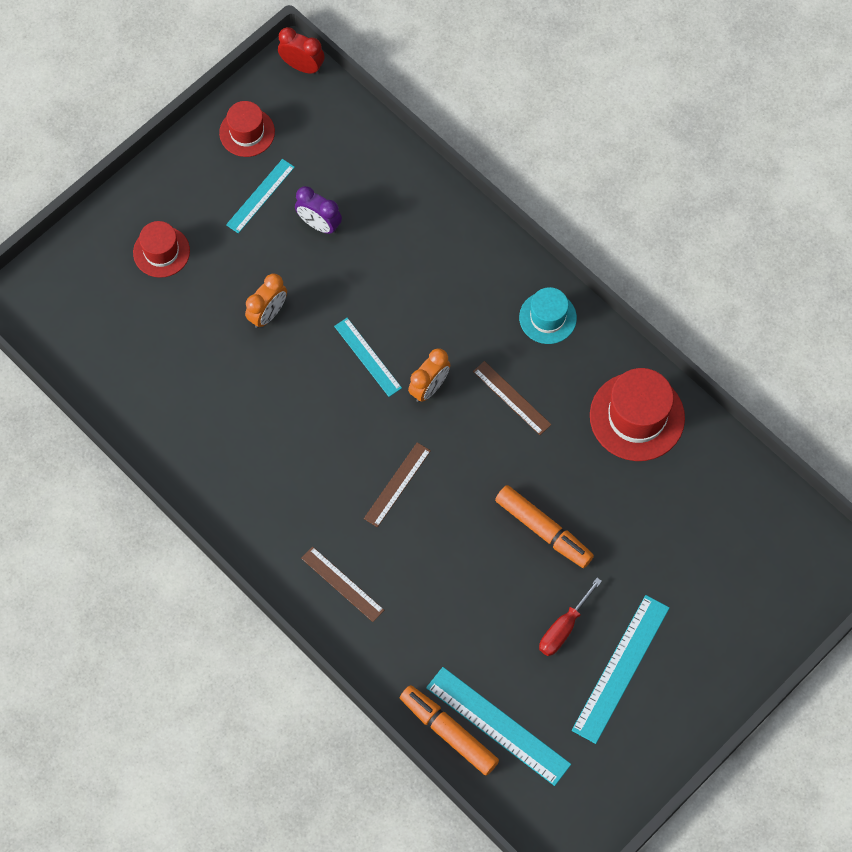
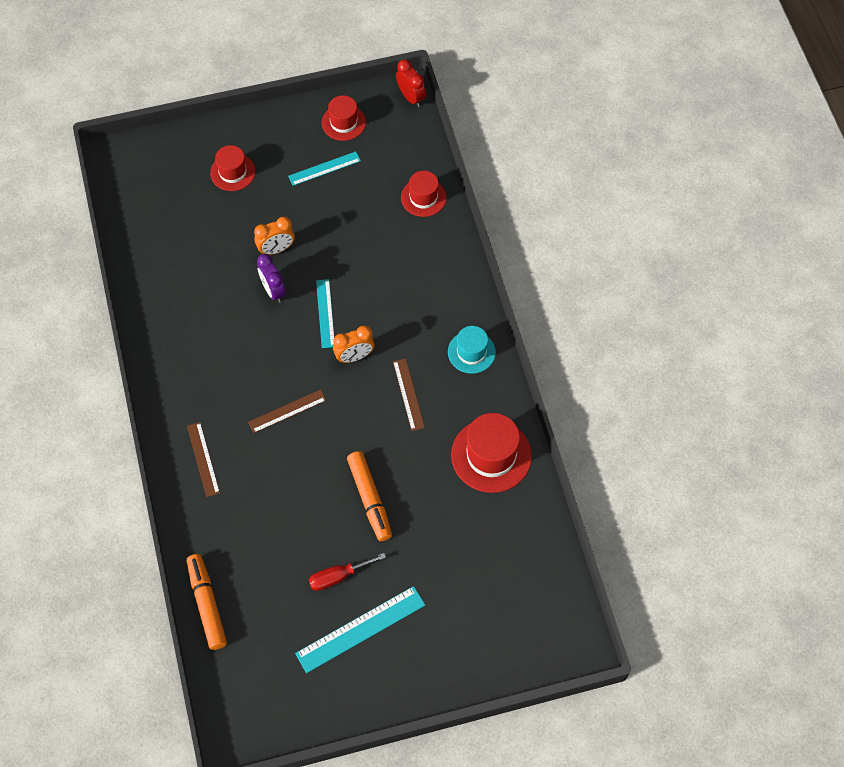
camera: 30 degrees right, 5 degrees down
purple clock [295,186,342,234] -> purple clock moved to [257,254,286,303]
turquoise ruler [426,667,571,786] -> none
none -> red hat [401,171,446,217]

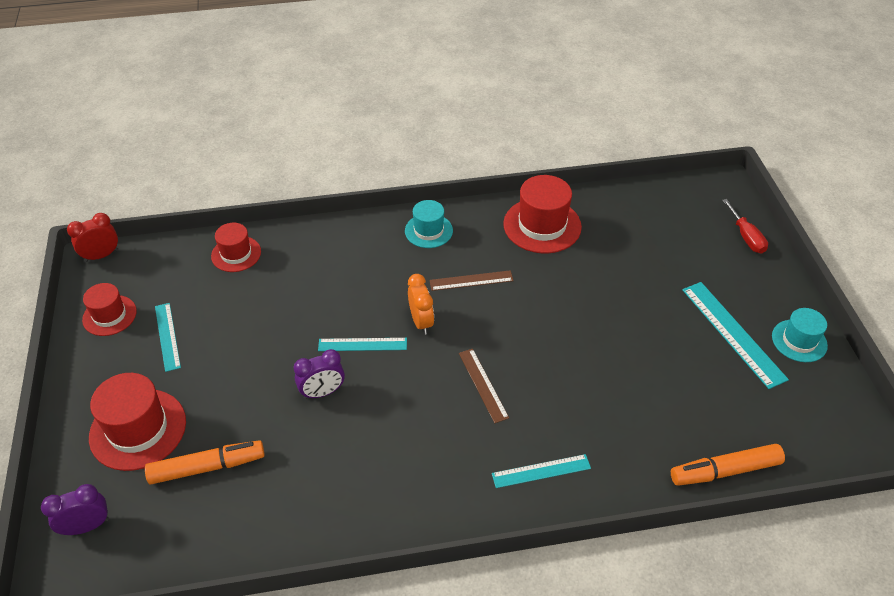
camera: 85 degrees left, 15 degrees down
brown ruler [187,422,220,497] -> turquoise ruler [492,454,591,488]
red hat [210,145,255,191] -> red hat [89,373,186,471], size x1.62
orange clock [254,217,295,255] -> none
red screwdriver [309,553,386,591] -> red screwdriver moved to [722,199,768,254]
orange marker [347,451,392,541] -> orange marker moved to [145,440,265,485]
none -> purple clock [41,484,109,535]
none -> turquoise hat [772,308,828,362]

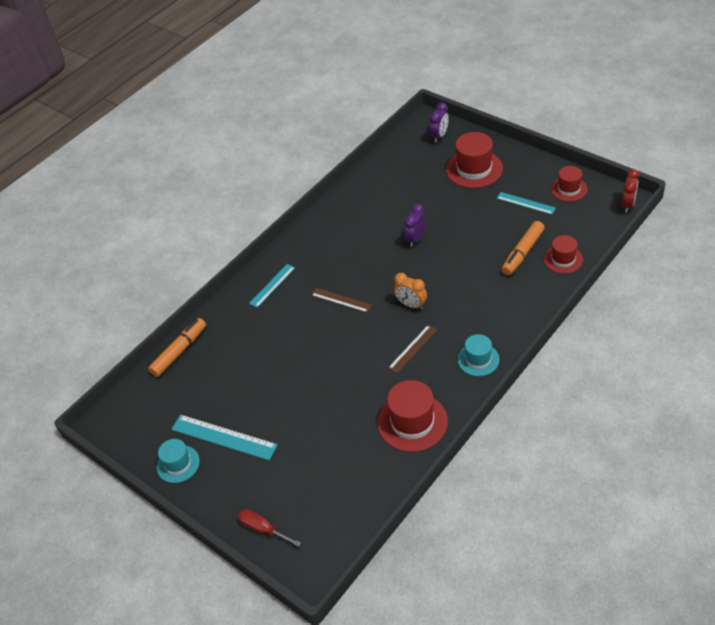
camera: 145 degrees right, 0 degrees up
orange marker [145,440,265,485] -> orange marker moved to [502,221,545,275]
turquoise ruler [318,338,407,351] -> none

